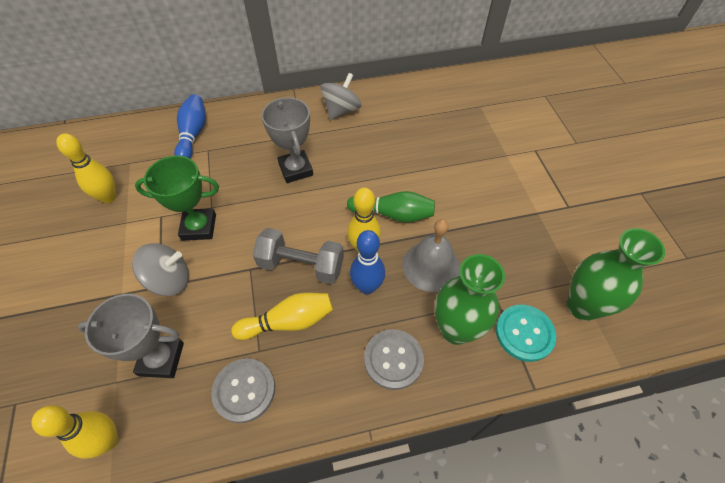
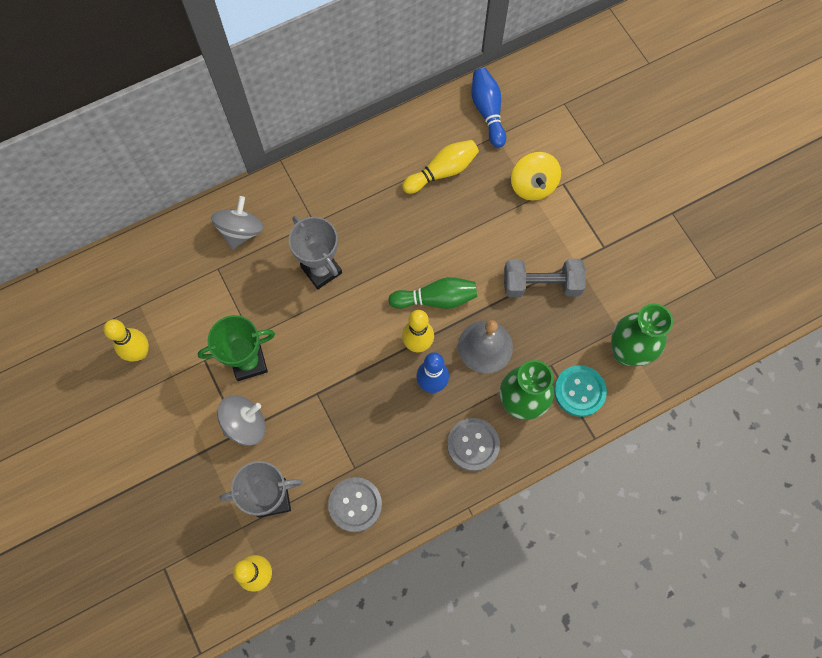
camera: 15 degrees left, 15 degrees up
blue bowling pin [174,94,206,159] -> blue bowling pin moved to [472,68,506,148]
yellow bowling pin [231,293,333,340] -> yellow bowling pin moved to [402,140,479,194]
grey dumbbell [253,228,344,284] -> grey dumbbell moved to [504,259,586,297]
grey spinning top [320,73,362,120] -> grey spinning top moved to [211,196,264,249]
none -> yellow spinning top [511,152,561,201]

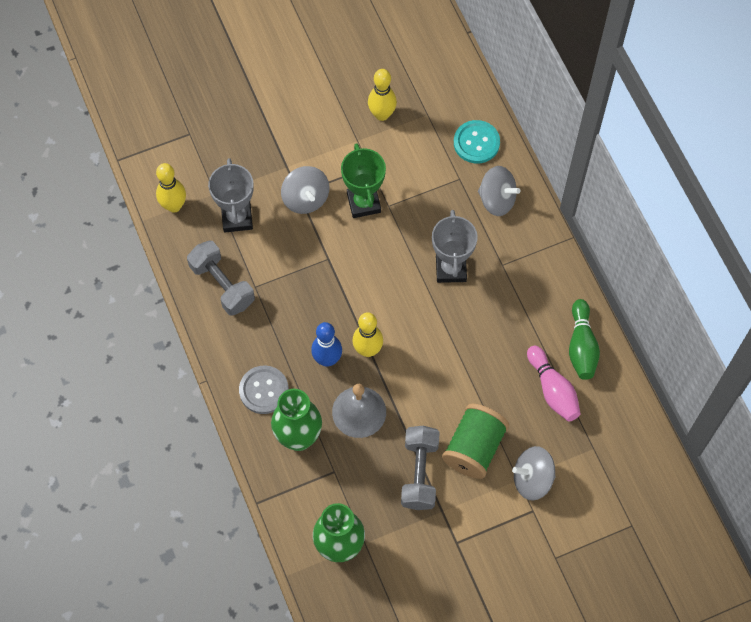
camera: 95 degrees right, 5 degrees down
grey trophy [289,216,342,289] -> grey trophy turned 60 degrees counterclockwise [432,210,478,283]
grey button [328,477,382,532] -> grey dumbbell [187,240,255,316]
green bowling pin [388,277,477,309] -> green bowling pin moved to [569,299,600,380]
yellow bowling pin [402,140,479,194] -> pink bowling pin [527,346,581,422]
blue bowling pin [472,68,506,148] -> none
yellow spinning top [511,152,561,201] -> grey spinning top [512,446,556,500]
turquoise button [554,365,607,417] -> turquoise button moved to [454,120,500,163]
none -> green spool [442,404,509,479]

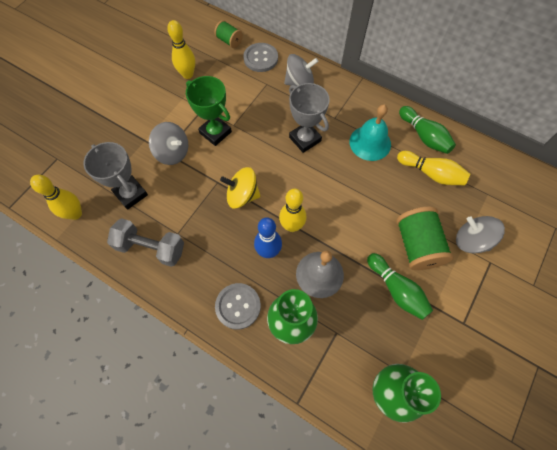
camera: 35 degrees left, 0 degrees up
grey dumbbell [401,426,440,510] -> green bowling pin [367,253,433,320]
turquoise button [454,120,500,163] -> grey button [243,43,278,72]
grey spinning top [512,446,556,500] -> grey spinning top turned 75 degrees clockwise [456,216,505,253]
pink bowling pin [527,346,581,422] -> yellow bowling pin [397,151,470,185]
none -> green spool [214,20,243,48]
none -> yellow spinning top [220,167,260,209]
none -> turquoise bell [349,104,391,161]

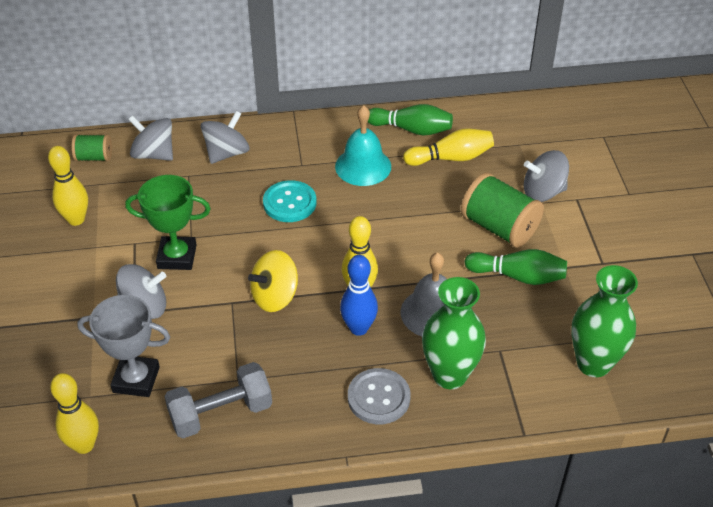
camera: 40 degrees left, 20 degrees down
grey button [243,43,278,72] -> grey spinning top [128,115,173,161]
grey trophy [289,83,330,153] -> turquoise button [263,180,317,222]

